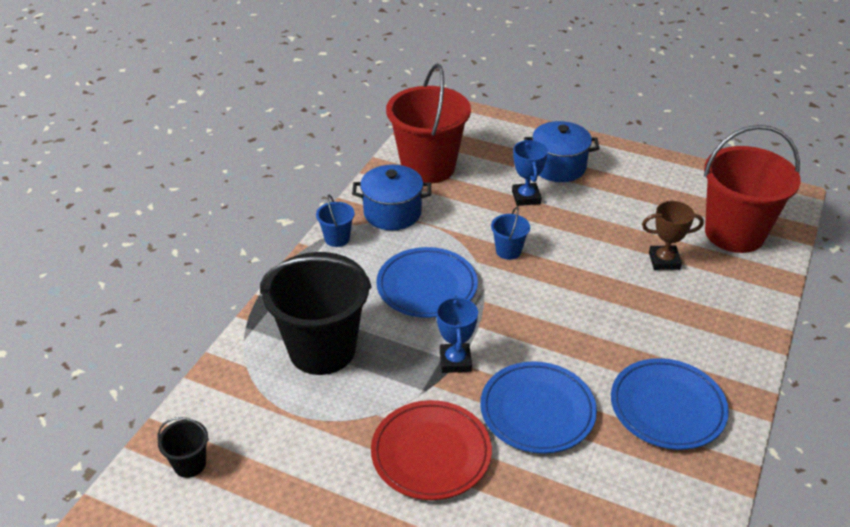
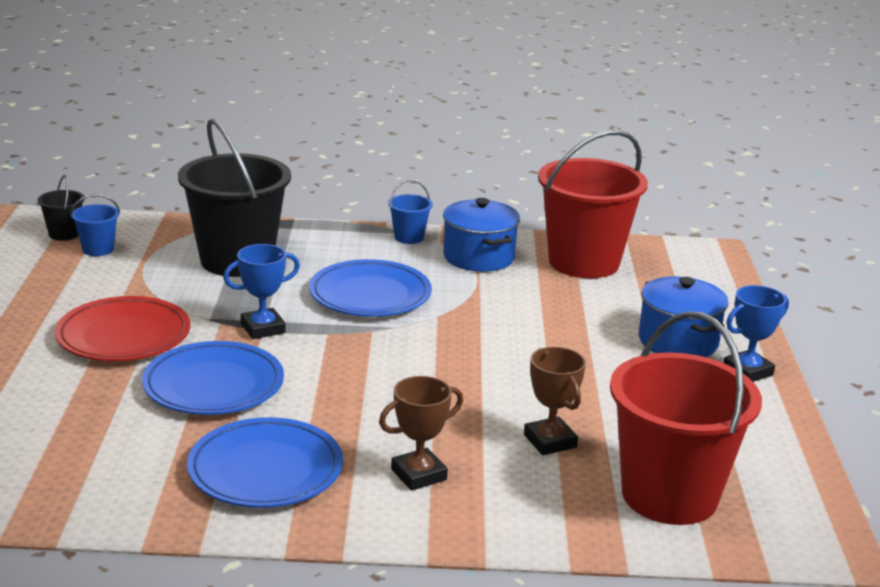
camera: 65 degrees right, 15 degrees down
blue bucket [491,207,530,260] -> blue bucket moved to [70,194,120,256]
blue trophy [512,140,548,206] -> blue trophy moved to [724,285,789,382]
none -> brown trophy [379,376,463,491]

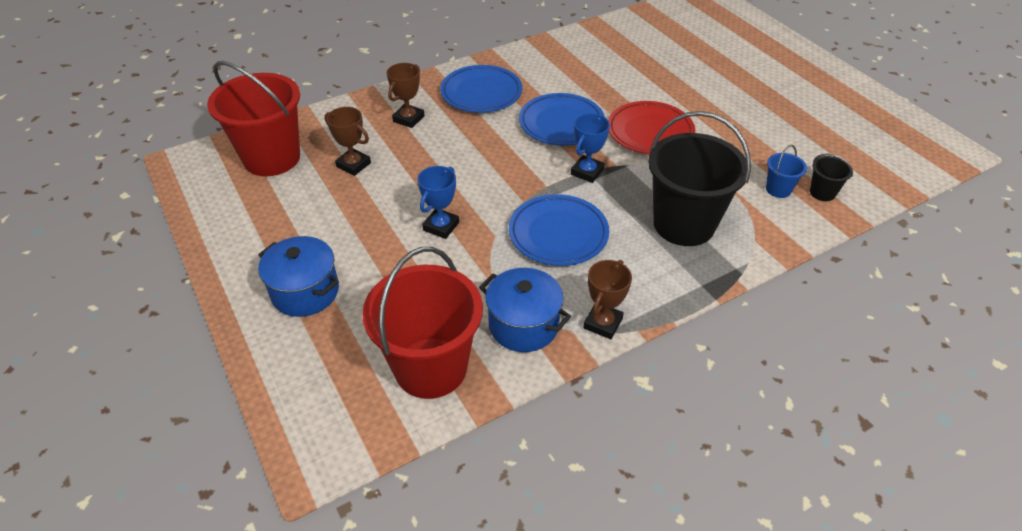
camera: 150 degrees right, 20 degrees up
blue bucket [388,180,433,244] -> brown trophy [583,260,632,339]
blue trophy [724,285,789,382] -> blue trophy moved to [417,166,459,239]

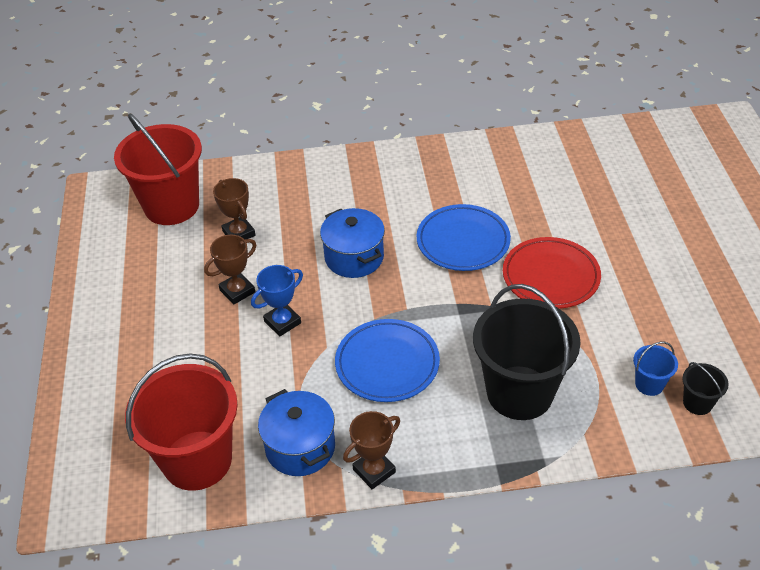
camera: 25 degrees right, 0 degrees up
blue pot [258,236,339,317] -> blue pot moved to [320,208,385,278]
brown trophy [387,63,424,128] -> brown trophy moved to [204,235,256,305]
blue plate [440,65,522,113] -> none
blue trophy [571,113,610,183] -> none

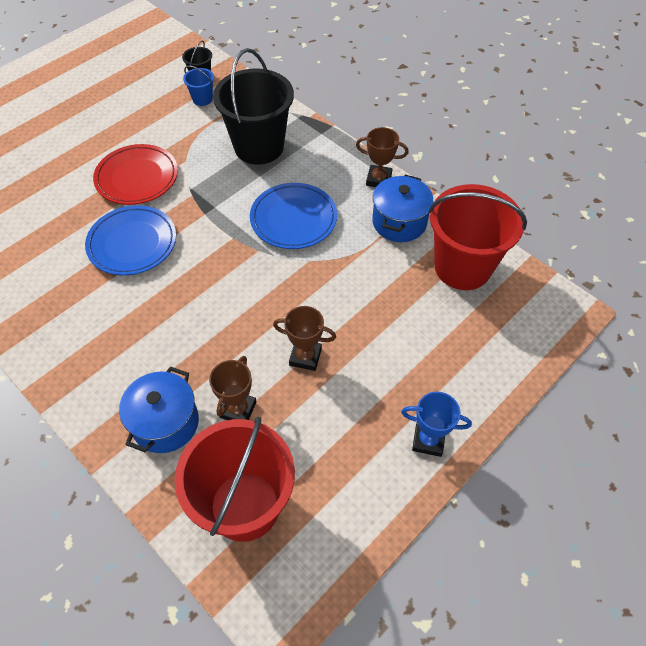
camera: 130 degrees left, 10 degrees up
blue trophy [251,265,303,337] -> blue trophy moved to [401,391,472,457]
blue pot [320,208,385,278] -> blue pot moved to [119,366,199,453]

